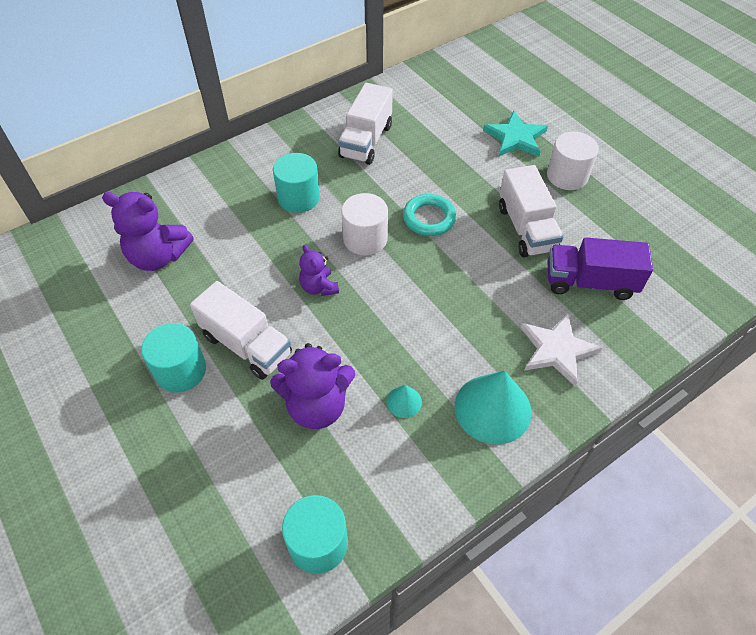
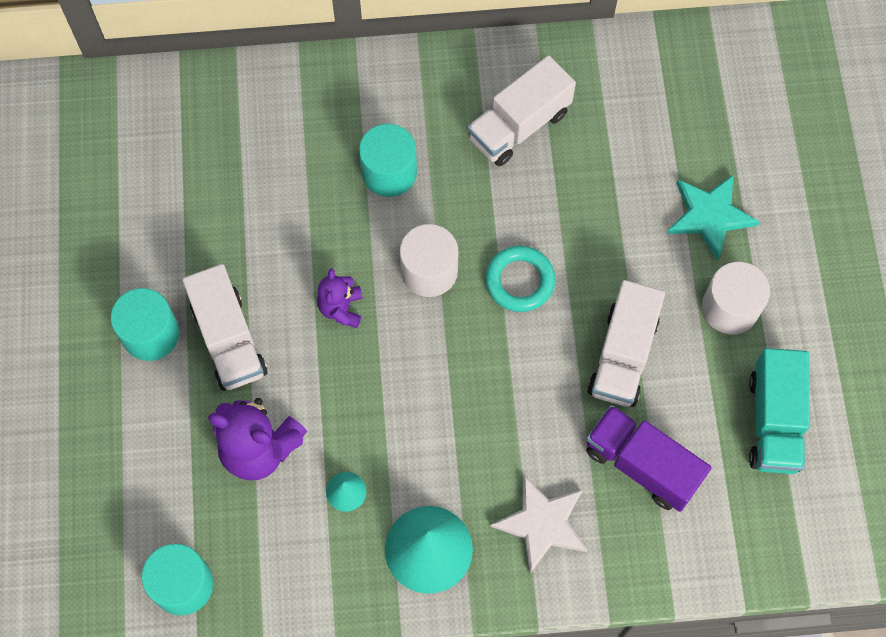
camera: 30 degrees right, 15 degrees up
purple teddy bear [102,192,194,271] -> none
none -> turquoise truck [749,348,810,474]

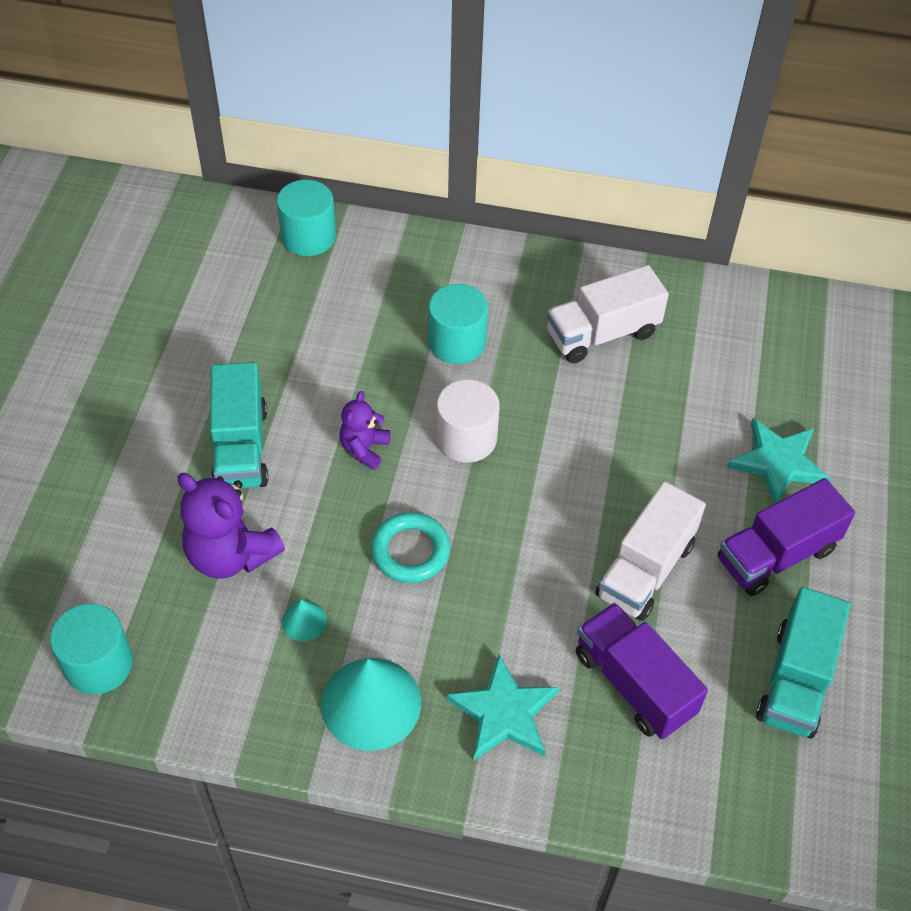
camera: 15 degrees right, 15 degrees down
turquoise cylinder [111,288,179,361] -> turquoise cylinder moved to [277,180,336,256]
white truck [182,264,268,391] -> turquoise truck [210,362,268,488]
turquoise ring [485,246,555,312] -> turquoise ring moved to [371,512,450,583]
white star [491,474,588,573] -> turquoise star [446,654,559,760]
white cylinder [702,262,770,334] -> purple truck [718,478,855,596]

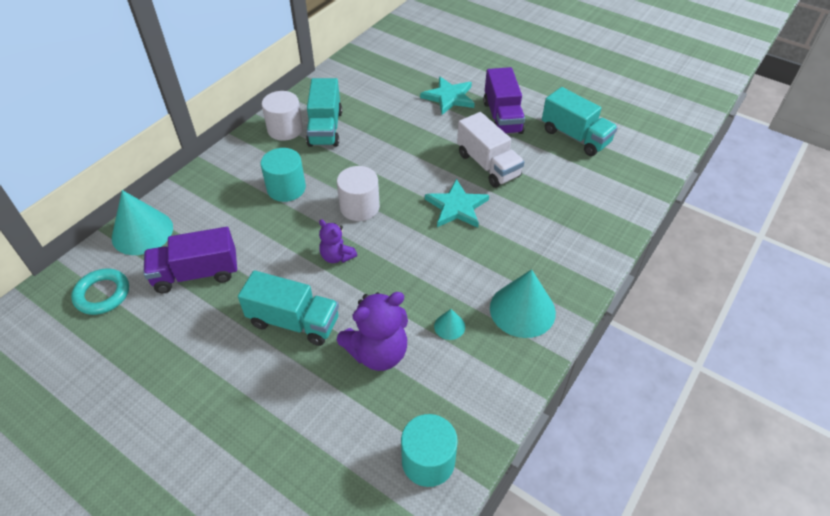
camera: 65 degrees left, 5 degrees down
turquoise cylinder [277,180,336,256] -> turquoise cone [112,190,173,255]
turquoise ring [371,512,450,583] -> turquoise ring moved to [71,269,129,315]
turquoise star [446,654,559,760] -> turquoise star moved to [425,179,489,228]
white truck [546,265,669,363] -> turquoise truck [306,78,342,147]
purple truck [576,602,708,739] -> purple truck moved to [143,227,237,293]
none -> white cylinder [261,91,303,141]

